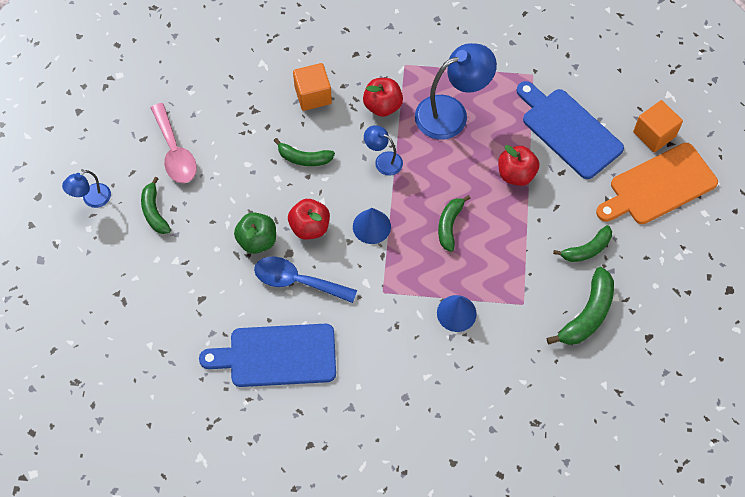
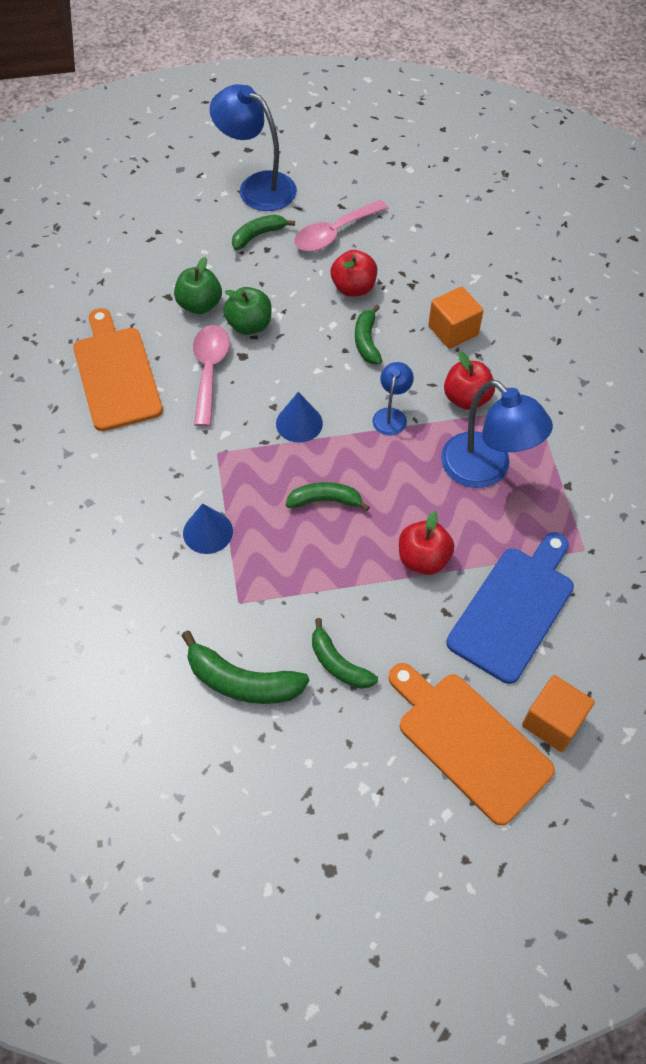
camera: 75 degrees right, 5 degrees down
blue lamp [62,170,111,208] -> blue lamp [209,84,297,211], size x1.93
blue cutting board [199,324,336,387] -> orange cutting board [73,308,163,431]
blue spoon [254,257,357,303] -> pink spoon [193,325,230,427]
red apple [288,199,330,240] -> red apple moved to [331,250,377,297]
none -> green apple [174,257,222,314]

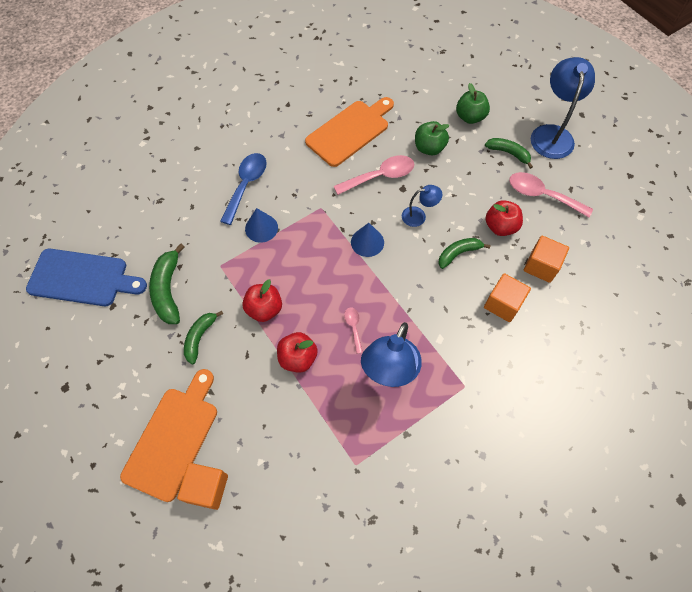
camera: 65 degrees right, 5 degrees up
green apple [224,287,271,335] -> green apple moved to [456,83,490,124]
green banana [286,482,370,511] -> none
blue lamp [372,362,414,436] -> blue lamp moved to [402,185,443,227]
red apple [444,351,495,410] -> red apple moved to [242,279,282,322]
blue cutting board [446,532,574,684] -> blue cutting board moved to [26,249,147,306]
none -> blue spoon [220,153,267,225]
none -> pink spoon [344,307,363,354]
none -> orange cube [524,236,569,283]

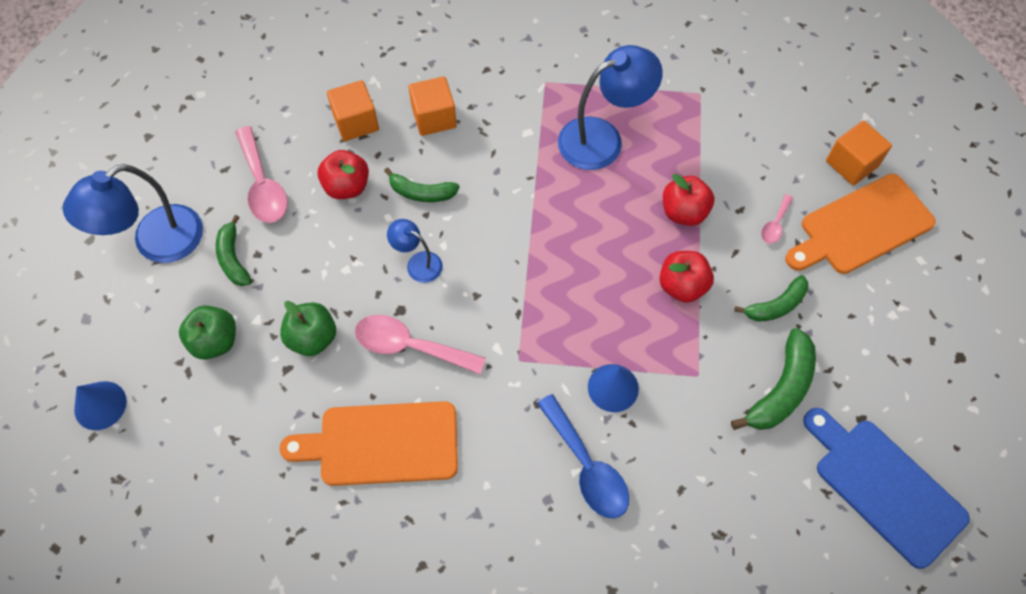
camera: 140 degrees left, 0 degrees up
blue spoon [220,153,267,225] -> blue spoon turned 90 degrees counterclockwise [537,394,629,518]
pink spoon [344,307,363,354] -> pink spoon moved to [761,194,793,244]
blue cone [351,223,384,257] -> blue cone moved to [74,381,127,430]

